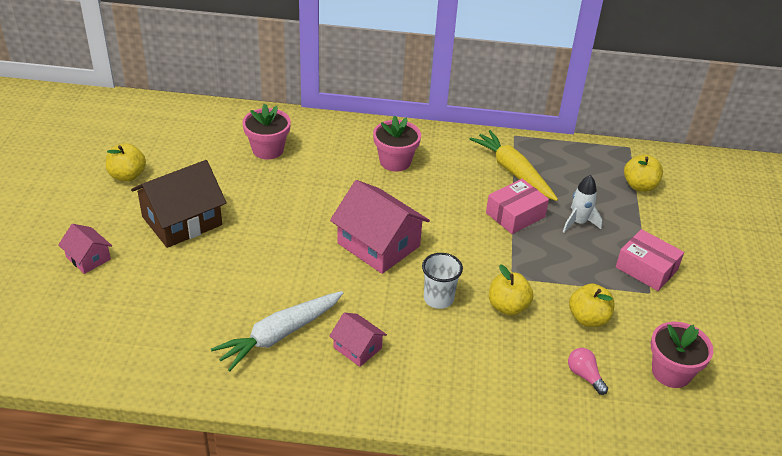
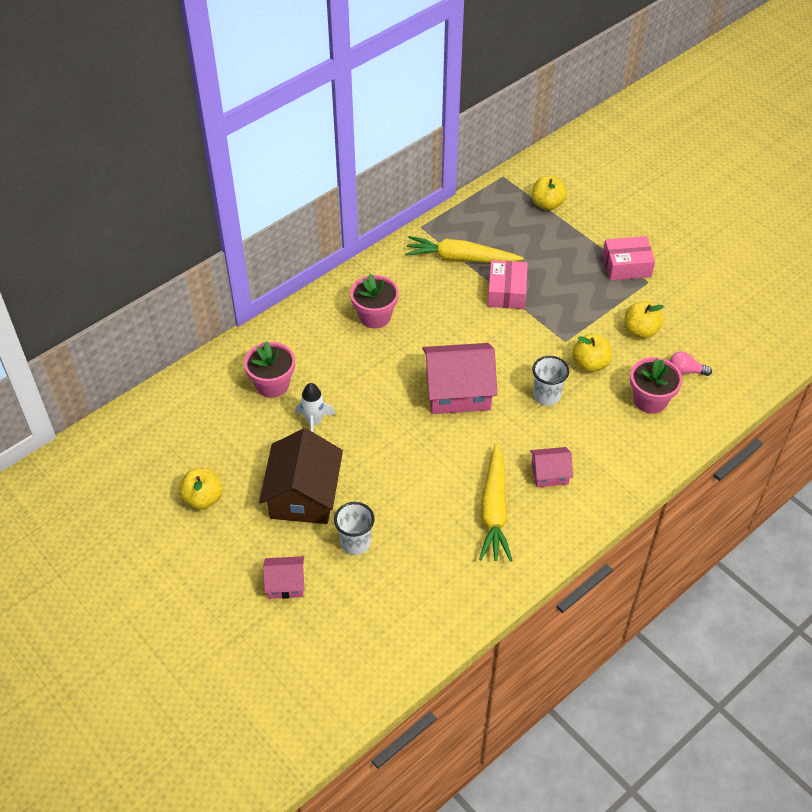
camera: 45 degrees left, 10 degrees up
white carrot [211,291,343,371] -> yellow carrot [479,444,512,562]
white rocket [563,175,602,233] -> white rocket moved to [295,383,336,433]
pink flower pot [651,322,713,388] -> pink flower pot moved to [630,357,683,414]
none -> white cup [334,502,375,555]

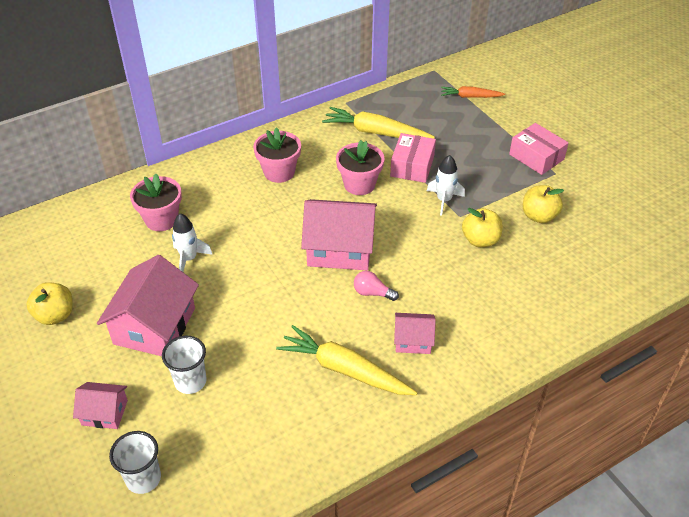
camera: 10 degrees right, 5 degrees down
brown house [259,428,343,524] -> pink house [97,255,199,356]
yellow carrot [479,444,512,562] -> yellow carrot turned 105 degrees clockwise [276,325,417,395]
yellow apple [532,176,567,210] -> orange carrot [441,86,505,98]
white cup [532,356,569,406] -> white cup moved to [109,431,161,494]
pink box [602,236,655,281] -> pink box turned 45 degrees clockwise [509,123,569,175]
pink flower pot [630,357,683,414] -> pink flower pot moved to [336,140,384,195]
pink light bulb [670,351,712,376] -> pink light bulb moved to [354,271,399,301]
none -> white rocket [427,155,465,216]

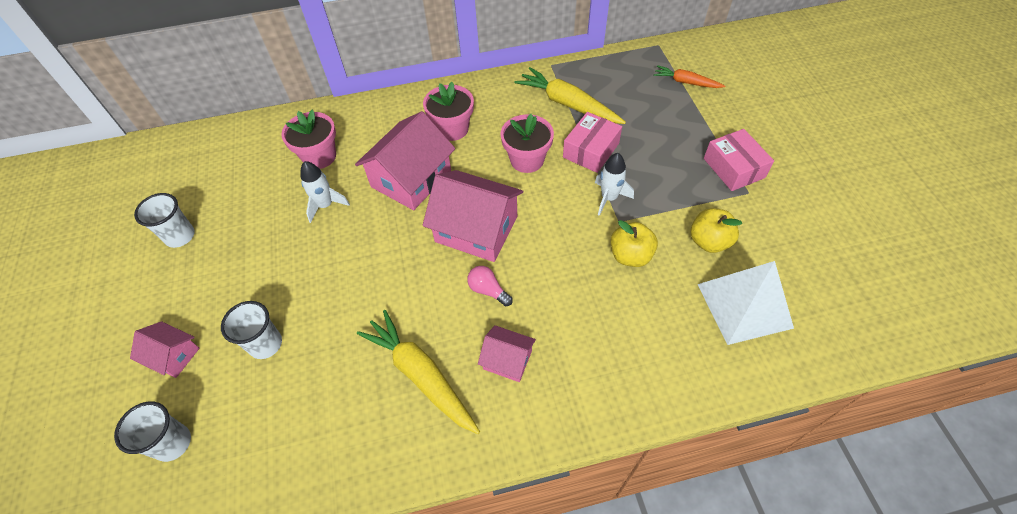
camera: 20 degrees right, 10 degrees up
yellow apple [26,282,73,325] -> white cup [134,193,195,248]
pink house [97,255,199,356] -> pink house moved to [355,111,455,210]
none -> white pyramid [698,261,794,345]

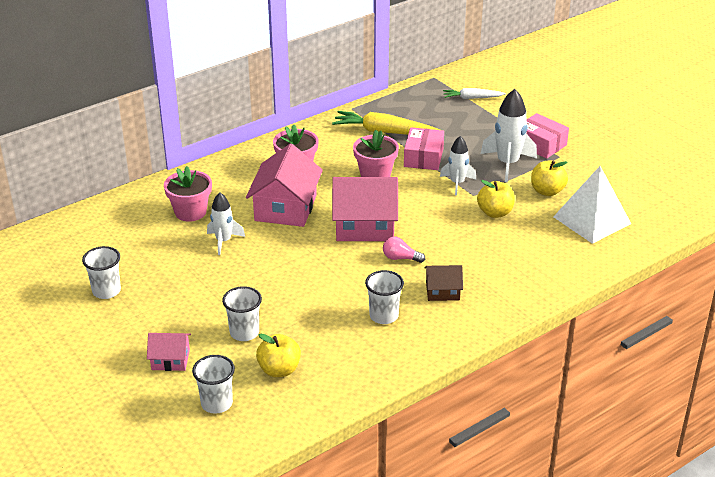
camera: 25 degrees left, 20 degrees down
yellow carrot [357,310,480,434] -> white cup [365,270,404,324]
pink house [478,325,536,382] -> brown house [424,265,463,301]
orange carrot [654,65,725,88] -> white carrot [443,88,506,99]
none -> yellow apple [256,334,301,377]
none -> white rocket [481,89,537,182]

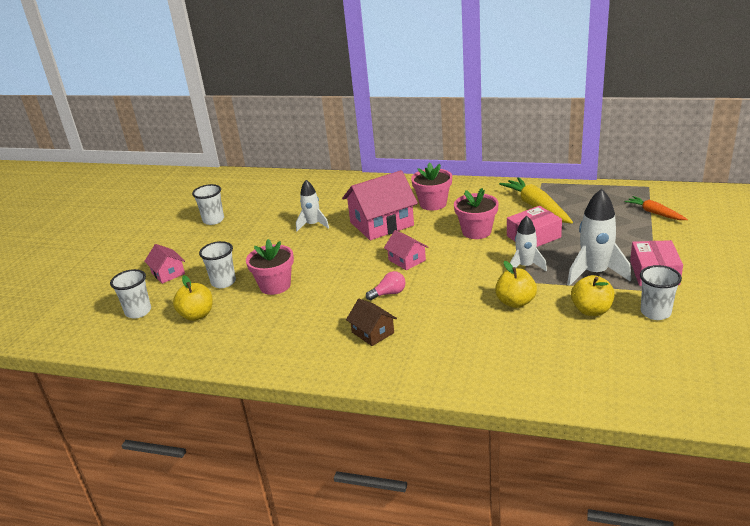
camera: 55 degrees right, 5 degrees down
pink flower pot [164,166,212,222] -> pink flower pot moved to [246,239,294,295]
pink house [332,177,398,241] -> pink house [384,230,428,270], size x0.52
white cup [365,270,404,324] -> white cup moved to [640,265,682,320]
pink light bulb [383,237,425,263] -> pink light bulb turned 90 degrees clockwise [366,271,405,300]
white carrot [443,88,506,99] -> orange carrot [624,196,688,220]
white pyramid [553,166,631,244] -> none

